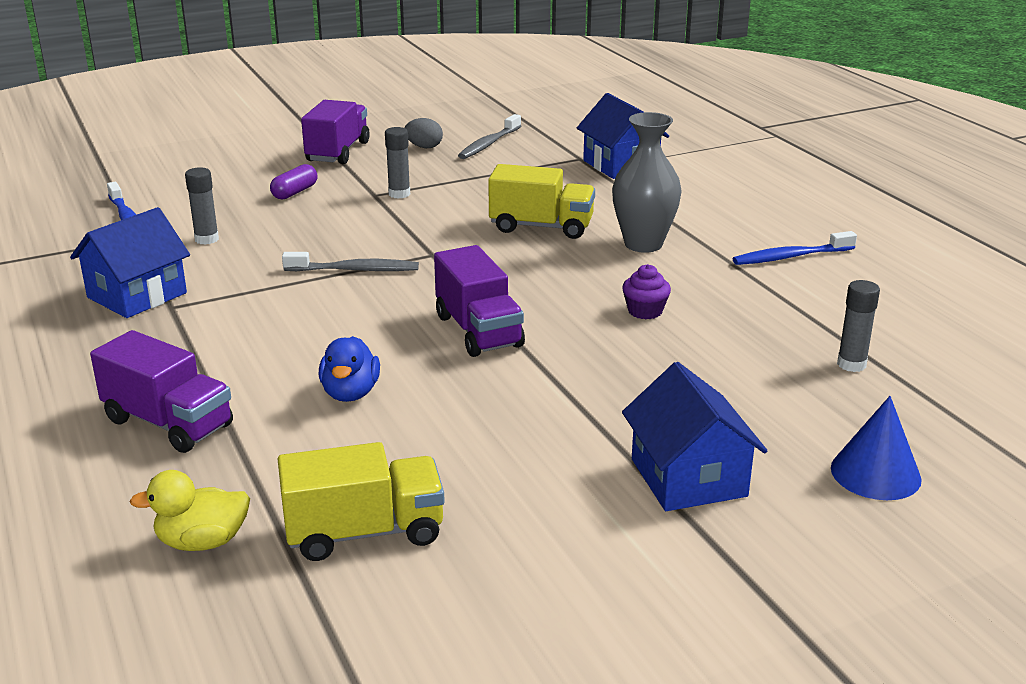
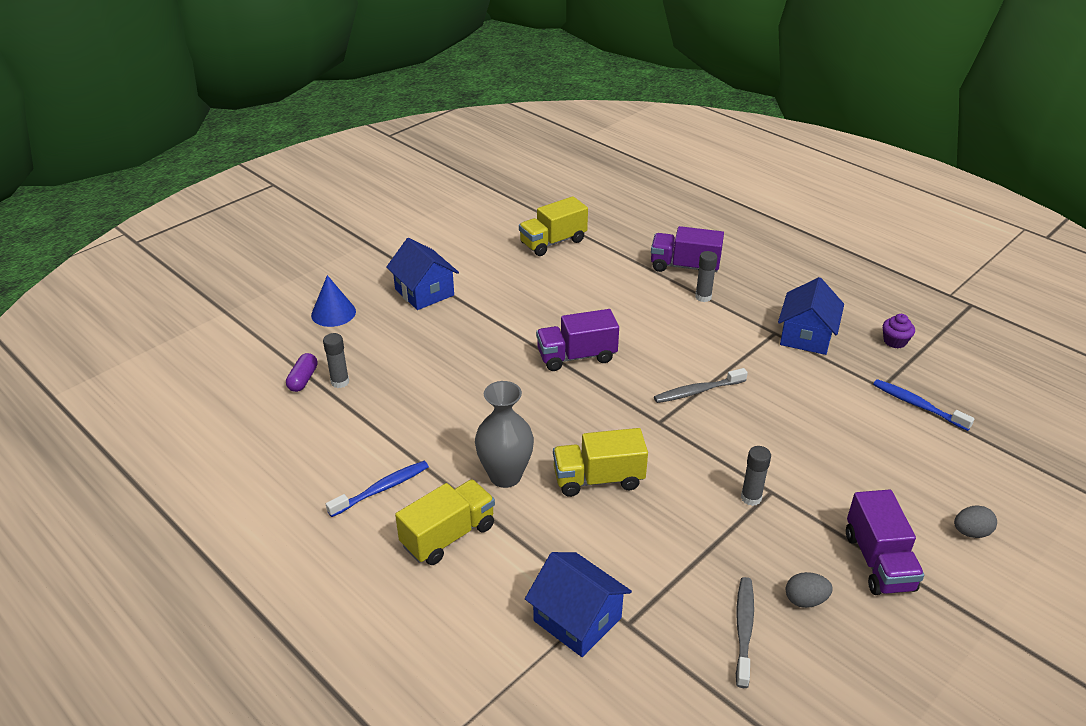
camera: 160 degrees right, 10 degrees up
yellow duck [129,470,250,551] -> none
grey glue stick [185,167,219,245] -> grey glue stick moved to [695,251,717,302]
purple capsule [270,164,318,199] -> purple capsule moved to [286,353,318,392]
blue duck [319,336,380,402] -> none
purple truck [434,245,525,357] -> purple truck turned 60 degrees counterclockwise [536,309,619,371]
purple cupcake [622,264,671,319] -> purple cupcake moved to [883,314,915,348]
none -> yellow truck [395,479,495,565]
none -> grey egg [954,505,997,538]

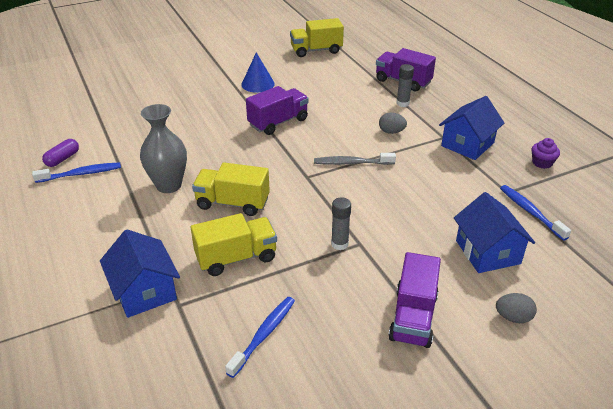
camera: 20 degrees right, 0 degrees up
purple capsule [286,353,318,392] -> purple capsule moved to [42,139,79,167]
blue cone [311,275,356,327] -> blue cone moved to [241,52,275,93]
grey glue stick [323,333,349,388] -> none
blue house [386,238,459,310] -> blue house moved to [454,192,535,273]
yellow truck [395,479,495,565] -> yellow truck moved to [191,213,277,276]
purple truck [536,309,619,371] -> purple truck turned 135 degrees clockwise [246,86,309,135]
grey toothbrush [736,577,754,688] -> blue toothbrush [225,297,295,378]
grey egg [786,572,833,608] -> grey egg moved to [379,112,407,134]

